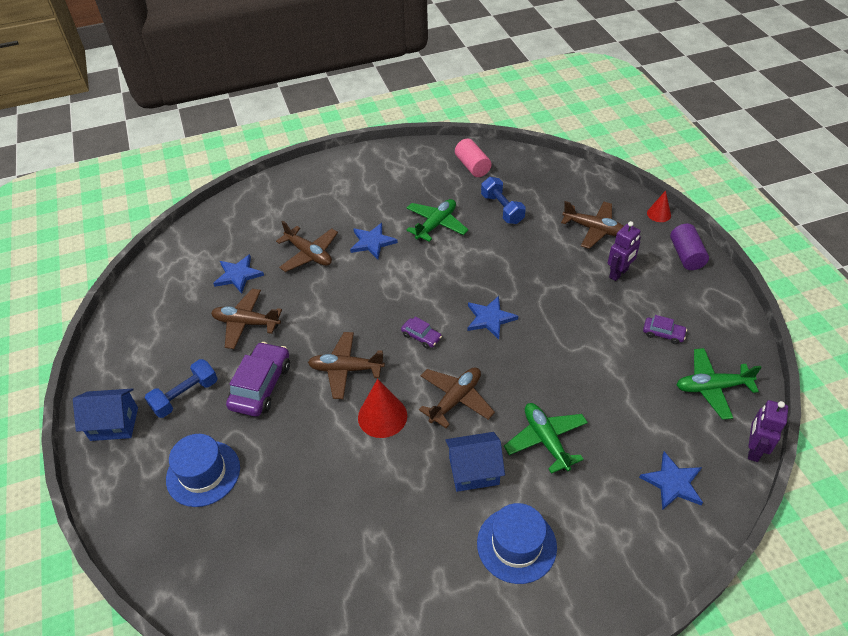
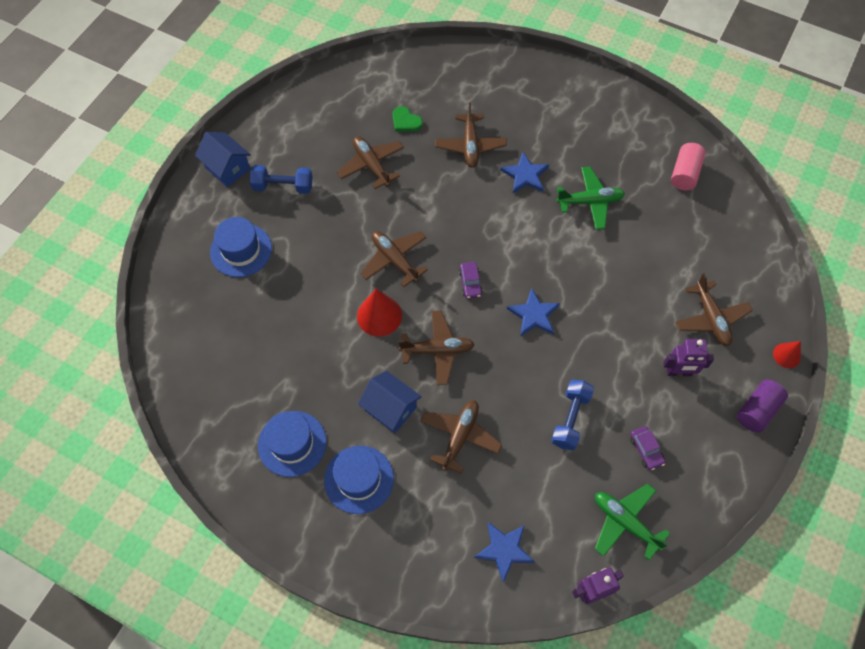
camera: 45 degrees right, 15 degrees up
blue star [213,254,264,294] -> green heart [393,106,423,132]
purple car [226,342,290,417] -> none
blue dumbbell [481,177,526,224] -> blue dumbbell moved to [551,379,594,450]
green plane [504,403,588,474] -> brown plane [421,400,502,474]
none -> blue hat [258,411,327,477]

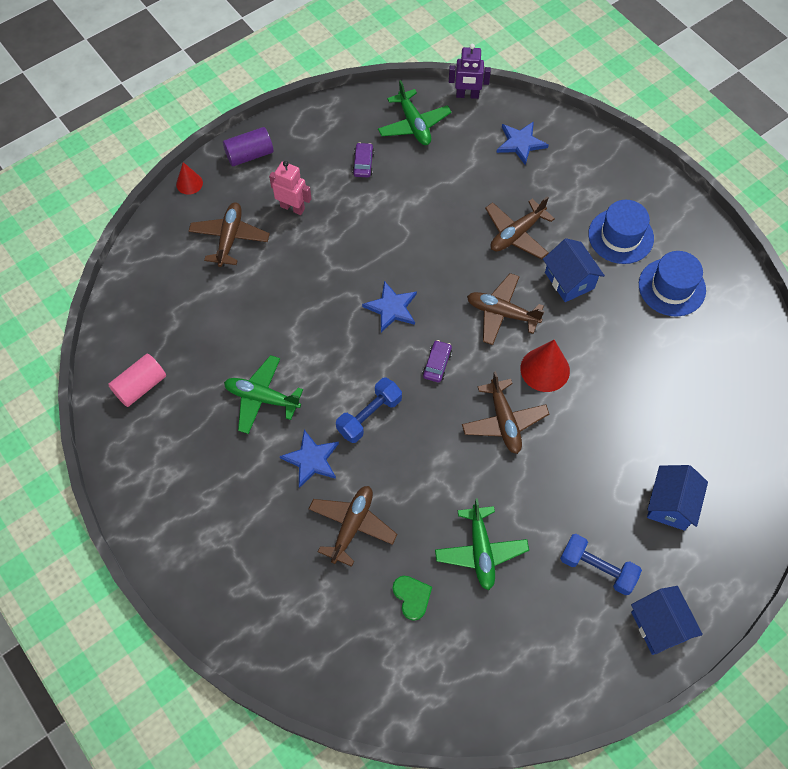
camera: 155 degrees left, 0 degrees up
blue hat [210,217,272,277] -> blue house [647,465,708,531]
brown plane [337,136,404,189] -> green plane [435,498,529,590]
blue dumbbell [551,379,594,450] -> blue dumbbell moved to [336,378,402,443]
purple robot [663,339,714,376] -> pink robot [269,161,312,215]

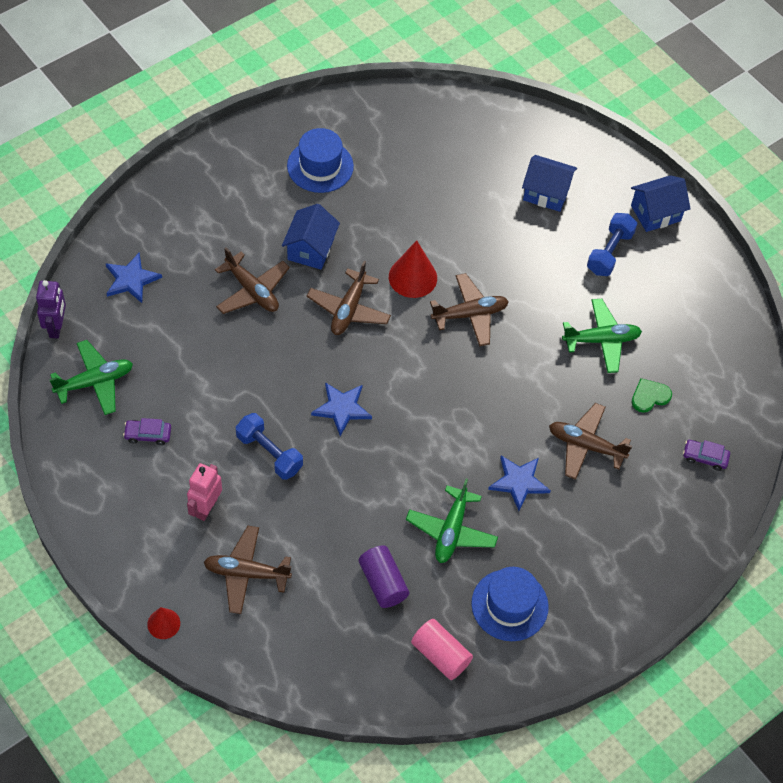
camera: 95 degrees left, 5 degrees down
purple cylinder [223,127,274,167] -> purple cylinder moved to [359,545,409,608]
blue dumbbell [336,378,402,443] -> blue dumbbell moved to [236,413,303,480]
purple car [422,340,452,382] -> purple car moved to [683,440,730,471]
blue house [543,238,605,302] -> blue house turned 45 degrees counterclockwise [282,204,340,269]
blue hat [588,200,654,264] -> blue hat moved to [471,567,549,641]

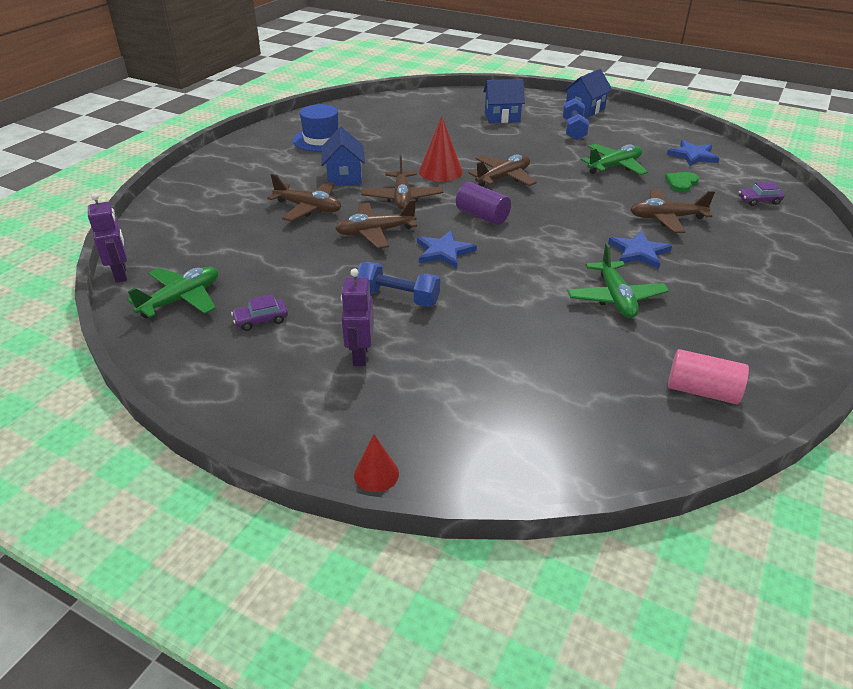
camera: 20 degrees left, 20 degrees down
blue star [105,253,162,303] -> blue star moved to [667,140,720,166]
pink robot [187,463,222,521] -> purple robot [341,269,374,366]
brown plane [204,526,292,614] -> brown plane moved to [335,199,417,249]
purple cylinder [359,545,409,608] -> purple cylinder moved to [456,182,511,225]
blue hat [471,567,549,641] -> none

